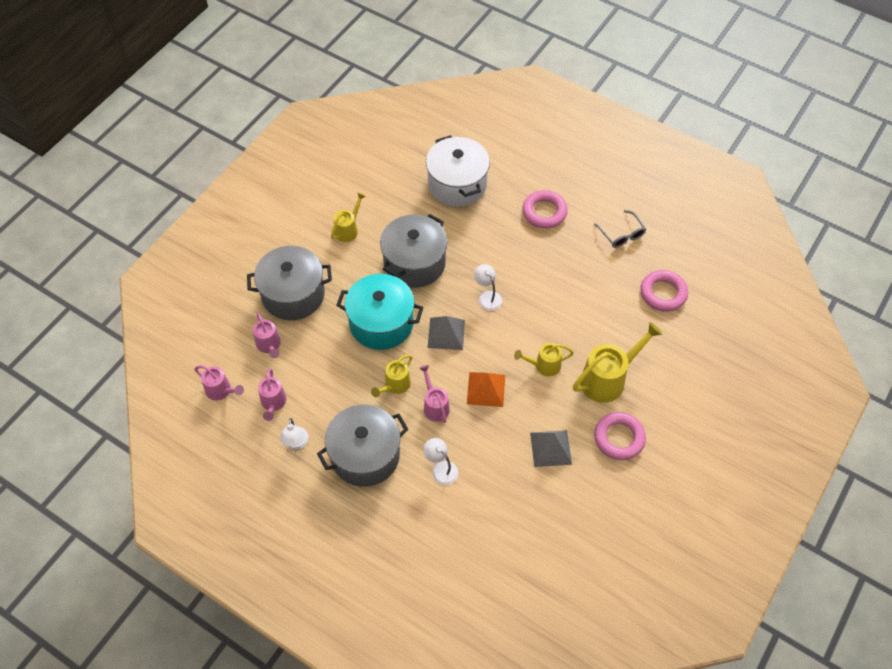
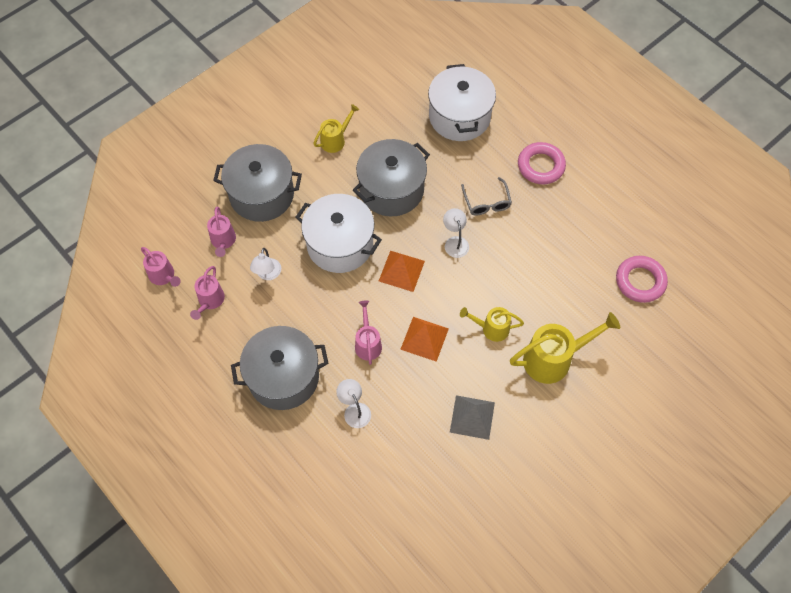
camera: 15 degrees right, 5 degrees up
white lamp [280,418,309,450] -> white lamp moved to [250,248,281,280]
turquoise pot [336,274,423,350] -> white pot [295,194,382,273]
yellow watering can [371,355,412,397] -> none
grey pyramid [428,316,465,350] -> orange pyramid [379,251,425,292]
grey glasses [594,210,646,248] -> grey glasses moved to [461,177,512,216]
pink ring [594,412,646,460] -> none

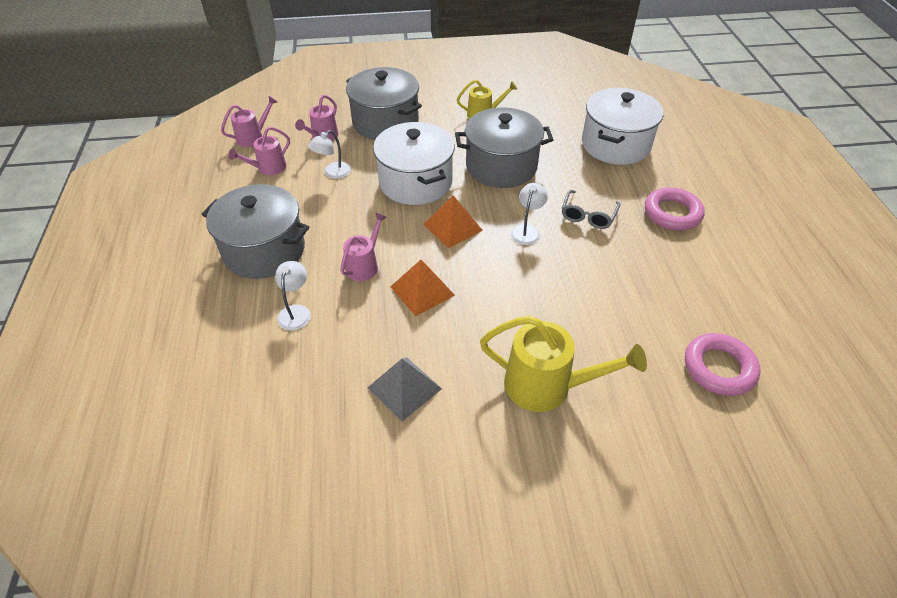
camera: 35 degrees right, 15 degrees down
pink watering can [141,247,181,287] -> pink watering can turned 120 degrees counterclockwise [221,96,277,147]
yellow watering can [460,307,524,342] -> none

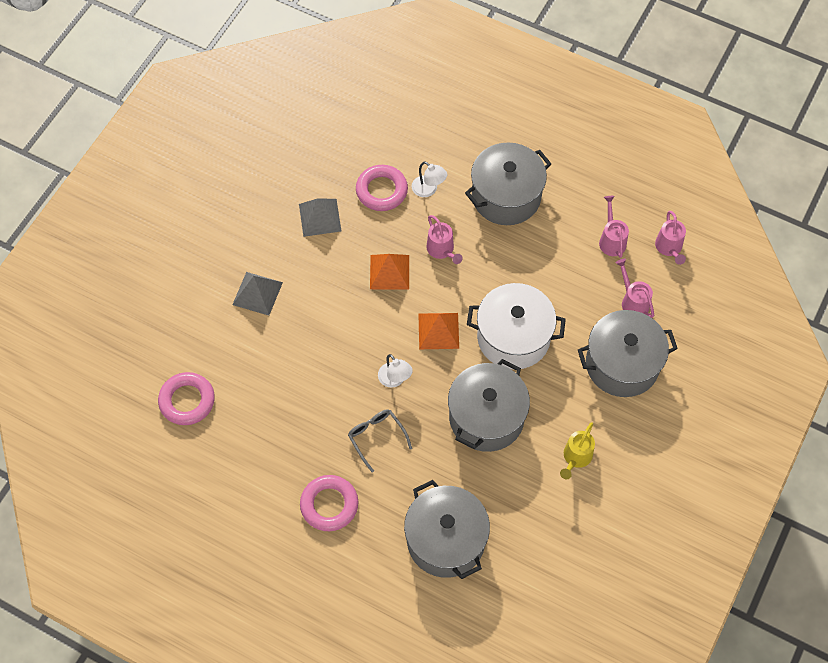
camera: 125 degrees right, 15 degrees up
white lamp [308,130,351,179] -> none
yellow watering can [480,316,647,412] -> grey pyramid [232,272,283,316]
white pot [582,88,663,165] -> grey pot [404,480,490,579]
none -> pink ring [356,165,408,211]

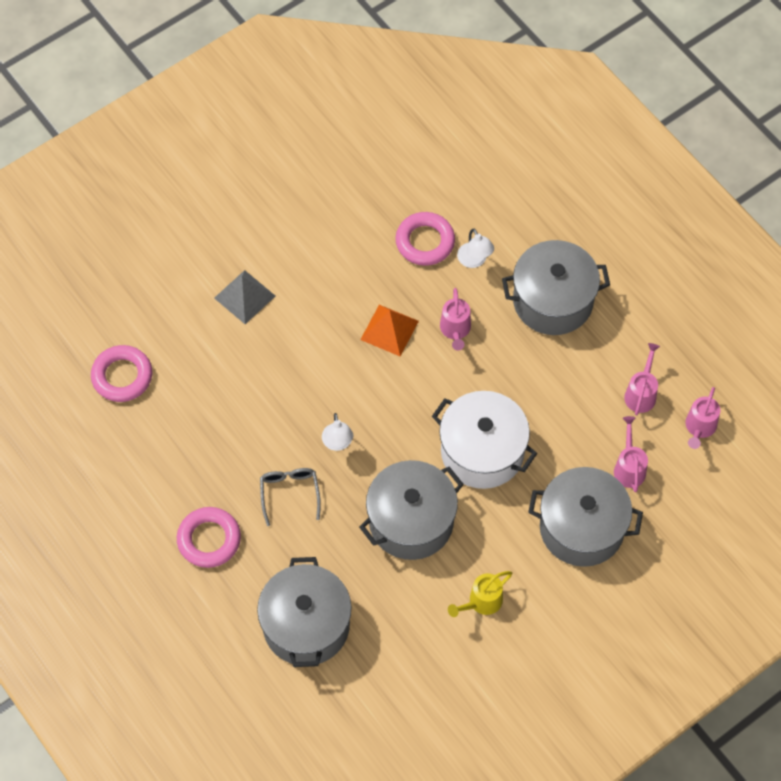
camera: 25 degrees right, 0 degrees up
grey pyramid [299,198,341,237] -> none
orange pyramid [418,313,459,349] -> none

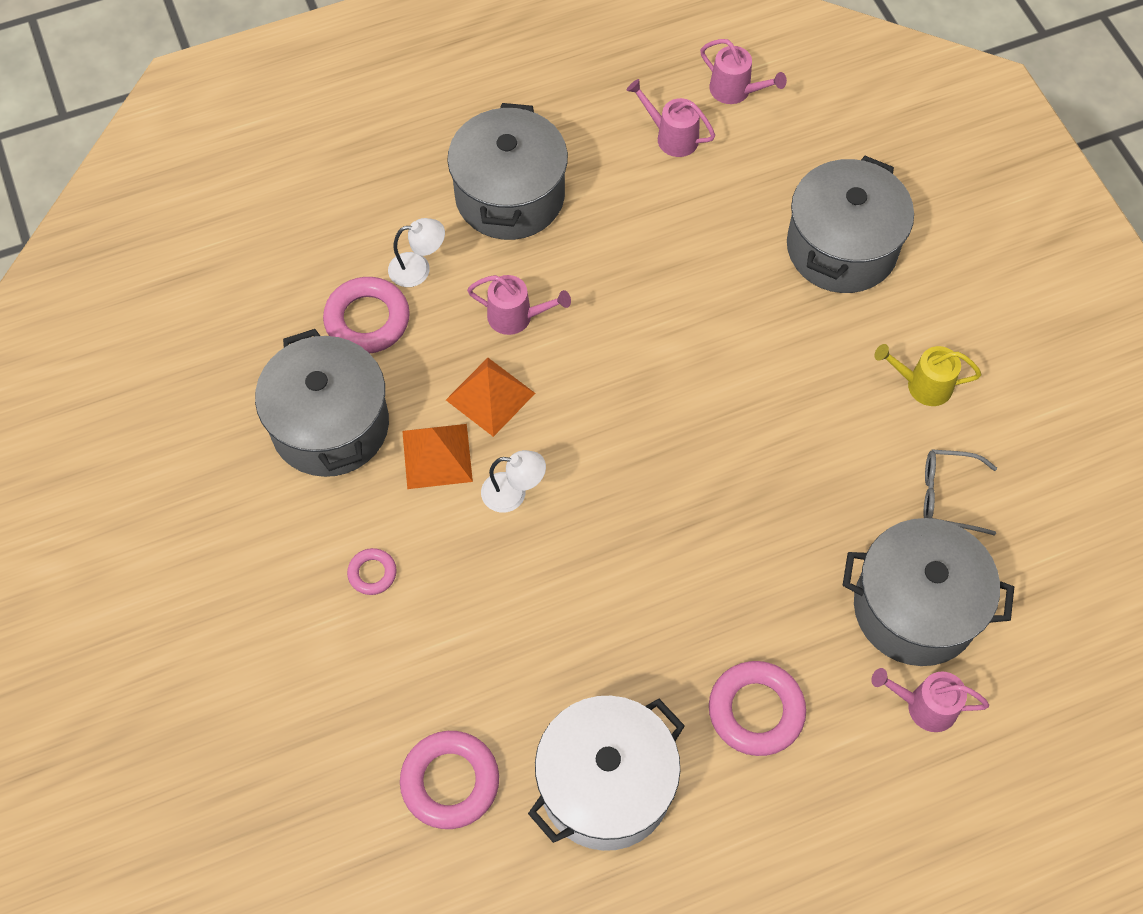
camera: 75 degrees left, 0 degrees up
grey pyramid [214,270,275,324] -> pink ring [347,548,397,595]
grey glasses [260,468,321,526] -> grey glasses moved to [924,449,997,536]
white lamp [322,413,353,451] -> white lamp moved to [481,450,546,513]
grey pot [359,460,464,560] -> grey pot moved to [255,329,389,477]
white pot [432,391,537,489] -> white pot moved to [528,696,685,851]
yellow watering can [448,571,512,617] -> yellow watering can turned 120 degrees clockwise [874,344,981,406]
pink watering can [614,416,648,492] -> pink watering can moved to [871,668,989,732]
none -> orange pyramid [402,424,473,489]

